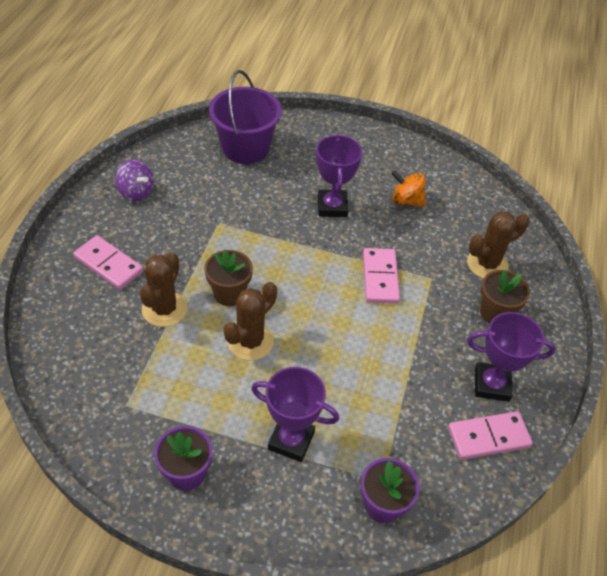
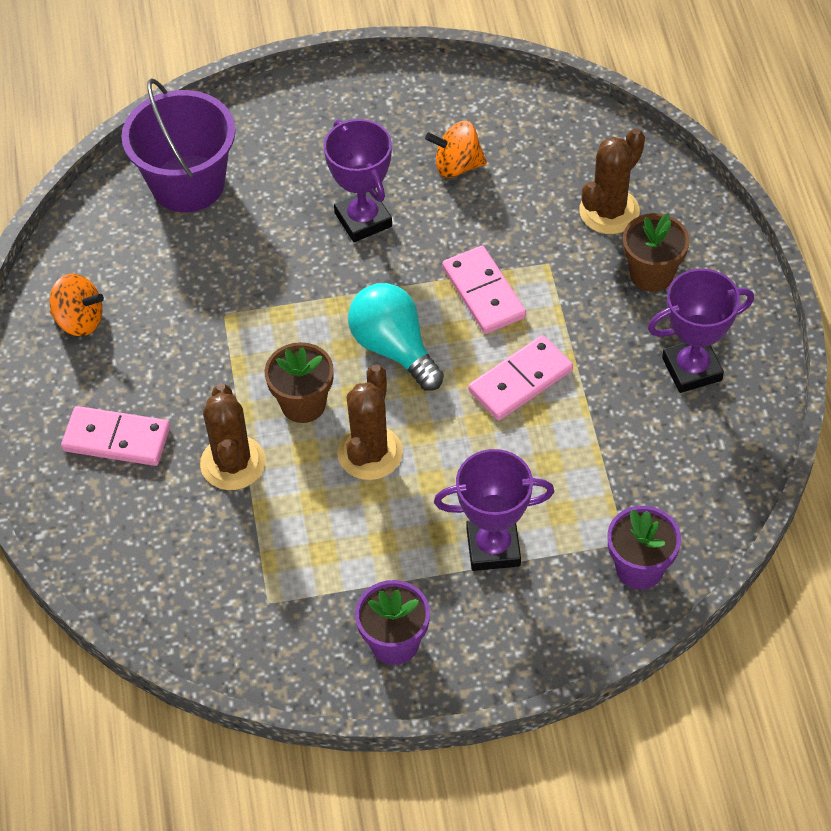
camera: 20 degrees left, 5 degrees up
purple spinning top [115,160,154,201] -> orange spinning top [50,273,104,336]
pink domino [448,411,533,460] -> pink domino moved to [468,335,573,420]
none -> turquoise light bulb [348,283,444,391]

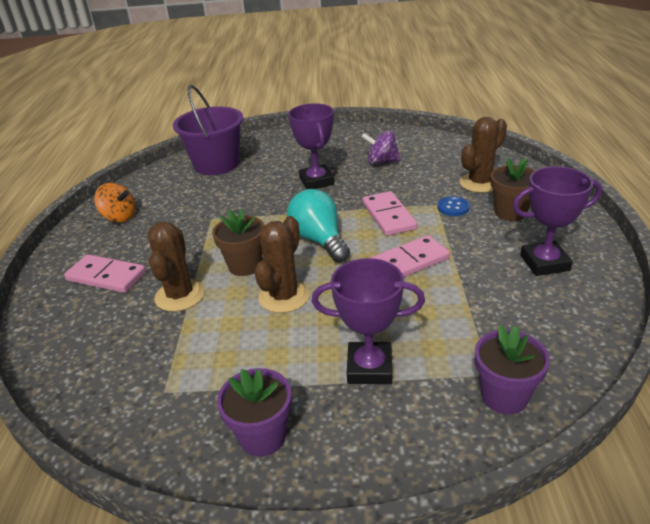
camera: 10 degrees right, 20 degrees down
orange spinning top [425,121,487,178] -> purple spinning top [361,131,401,165]
none -> blue button [438,196,470,216]

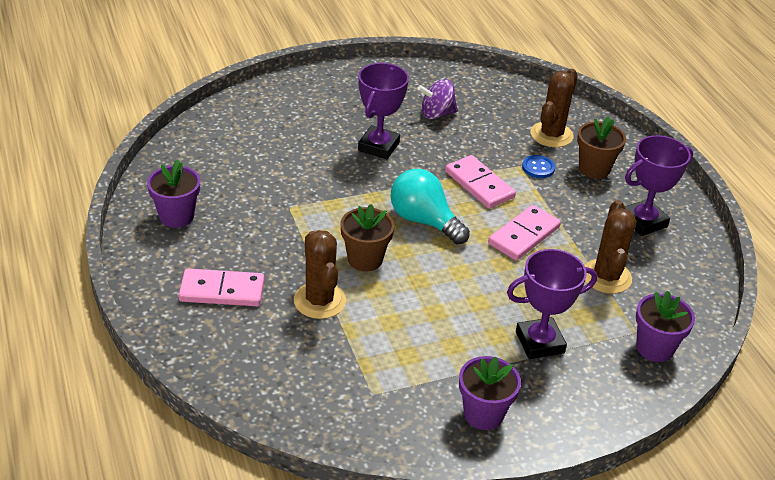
camera: 25 degrees left, 5 degrees up
orange spinning top [94,183,136,222] -> purple flower pot [147,159,200,228]
purple bucket [173,85,243,175] -> none
brown cactus [254,216,310,313] -> brown cactus moved to [584,200,636,294]
purple trophy [288,103,334,189] -> purple trophy turned 60 degrees clockwise [358,63,409,159]

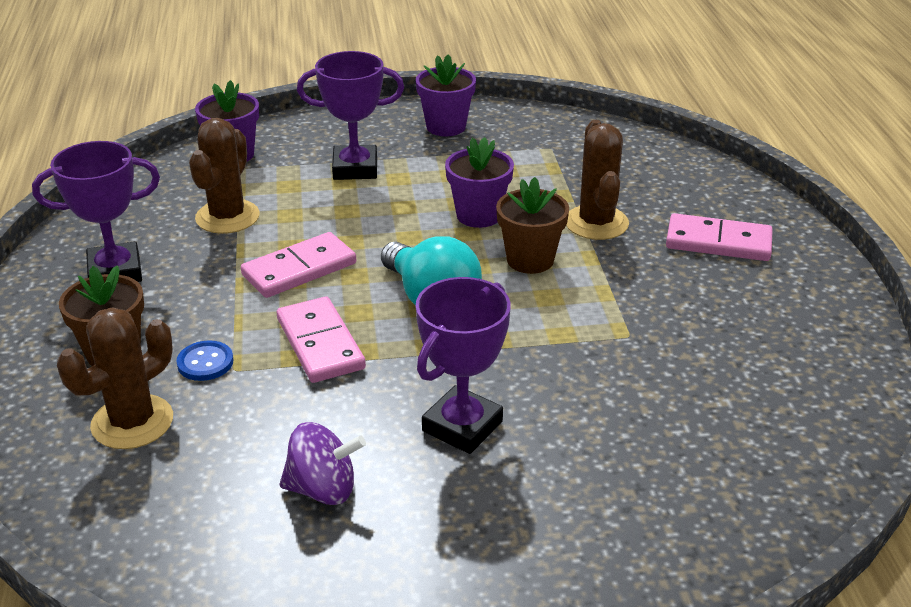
camera: 165 degrees left, 5 degrees down
purple flower pot [147,159,200,228] -> purple flower pot moved to [445,137,514,228]

